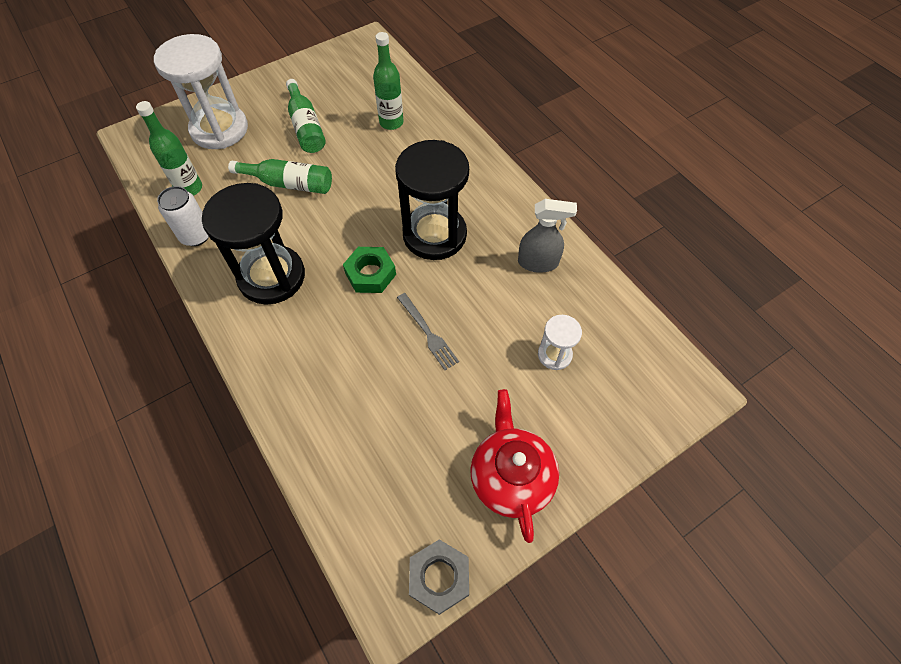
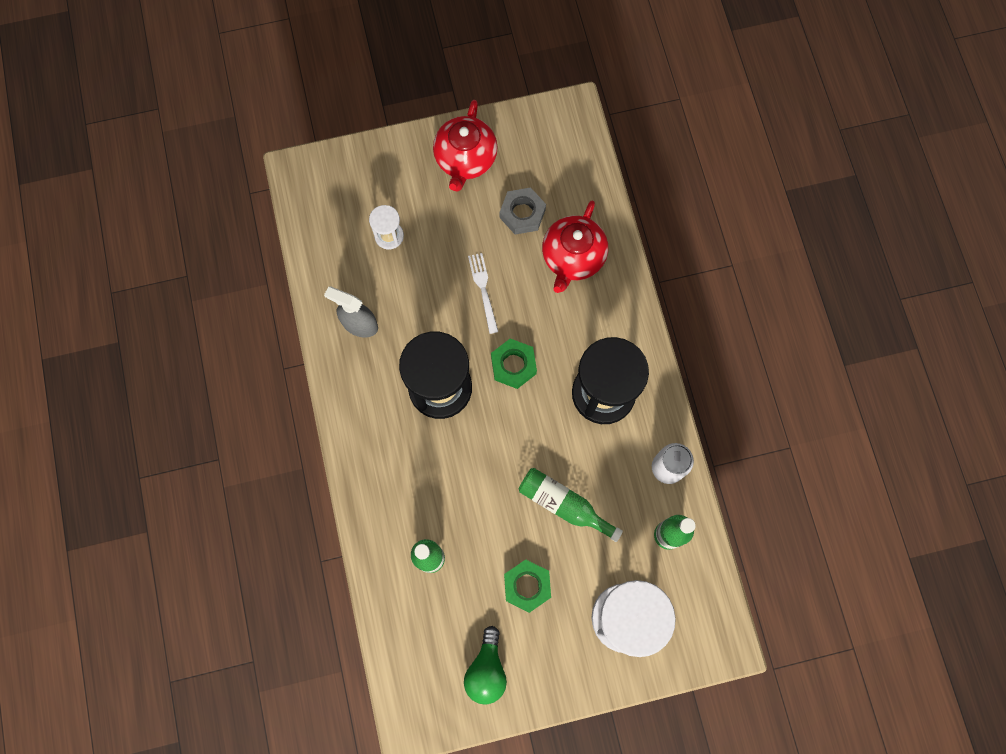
camera: 160 degrees left, 15 degrees up
green bottle [286,79,325,153] -> green nut [504,560,551,613]
grey fork [397,293,459,370] -> white fork [468,253,498,334]
grey nut [409,540,469,615] -> grey nut moved to [500,188,546,234]
none -> green light bulb [464,626,507,705]
none -> red teapot [542,201,608,293]

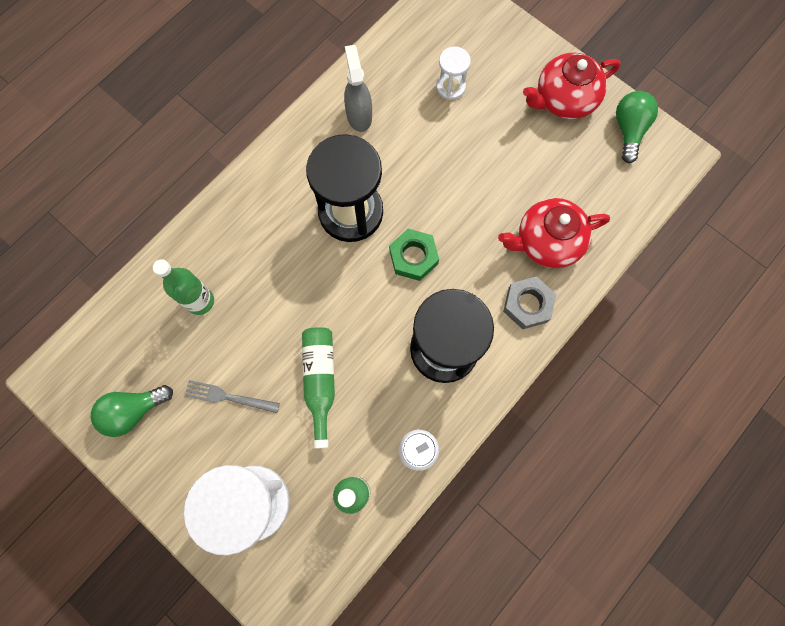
camera: 55 degrees right, 0 degrees up
white fork [468,253,498,334] -> none
grey nut [500,188,546,234] -> grey nut moved to [503,276,556,329]
green nut [504,560,551,613] -> grey fork [184,380,280,413]
none -> green light bulb [616,91,658,163]

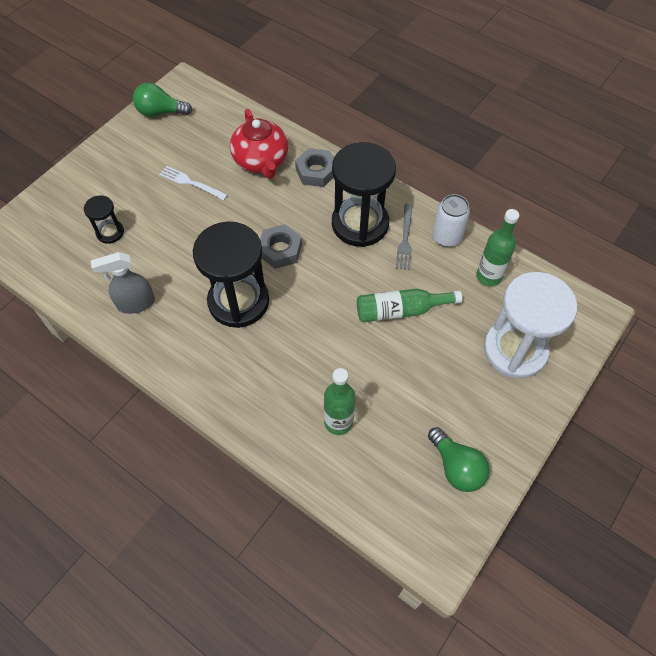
camera: 95 degrees left, 15 degrees down
grey fork [184,380,280,413] -> grey fork moved to [396,204,413,270]
green nut [389,229,439,281] -> grey nut [260,224,302,269]
white hourglass [436,46,471,100] -> black hourglass [84,195,124,244]
red teapot [523,53,621,119] -> none
none -> white fork [159,166,228,200]

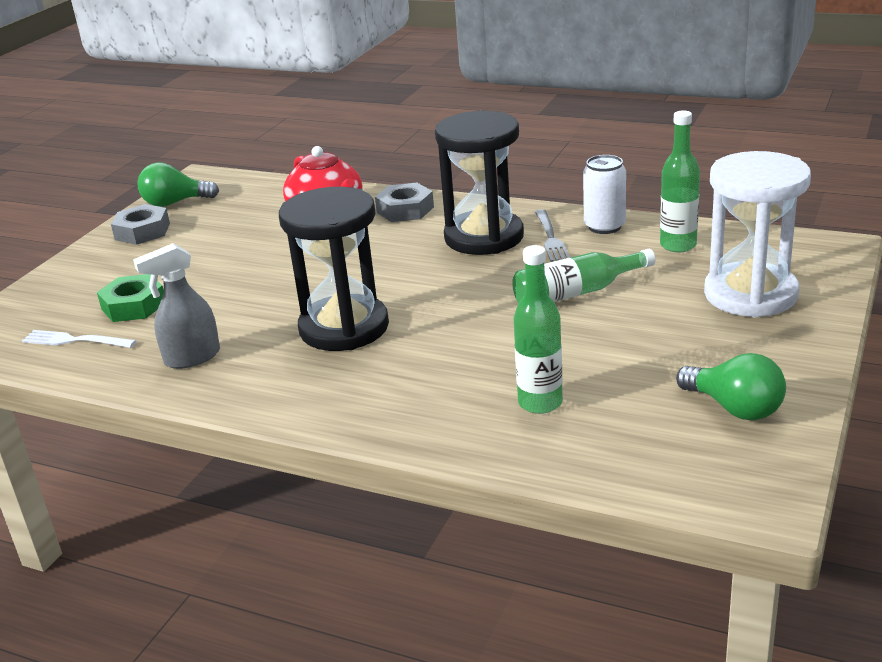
camera: 10 degrees left, 30 degrees down
black hourglass [84,195,124,244] -> green nut [97,274,164,322]
white fork [159,166,228,200] -> white fork moved to [22,330,136,348]
grey nut [260,224,302,269] -> grey nut moved to [111,204,170,245]

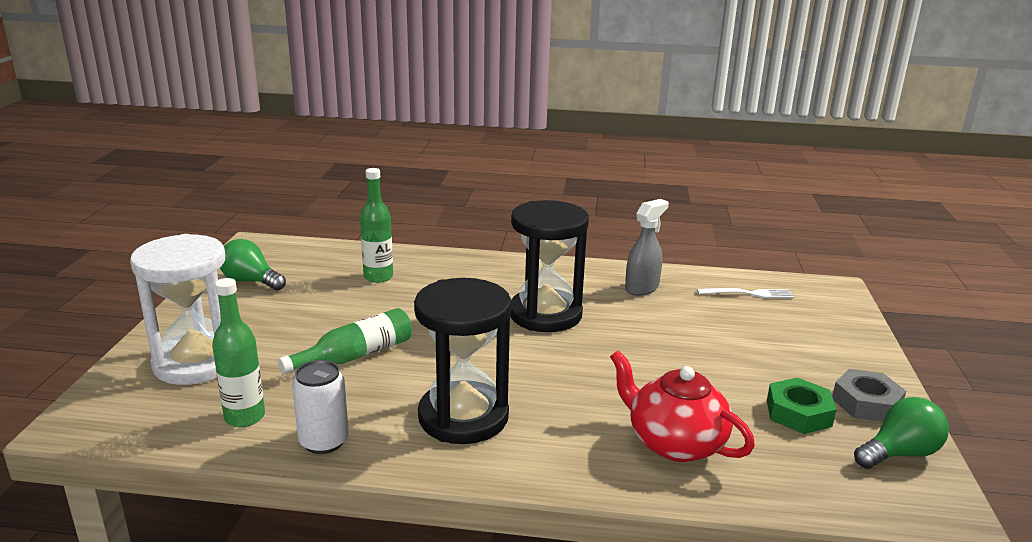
camera: 160 degrees right, 5 degrees down
green nut [97,274,164,322] -> green nut moved to [767,377,837,434]
grey nut [375,183,434,222] -> none
grey fork [535,209,570,262] -> none

